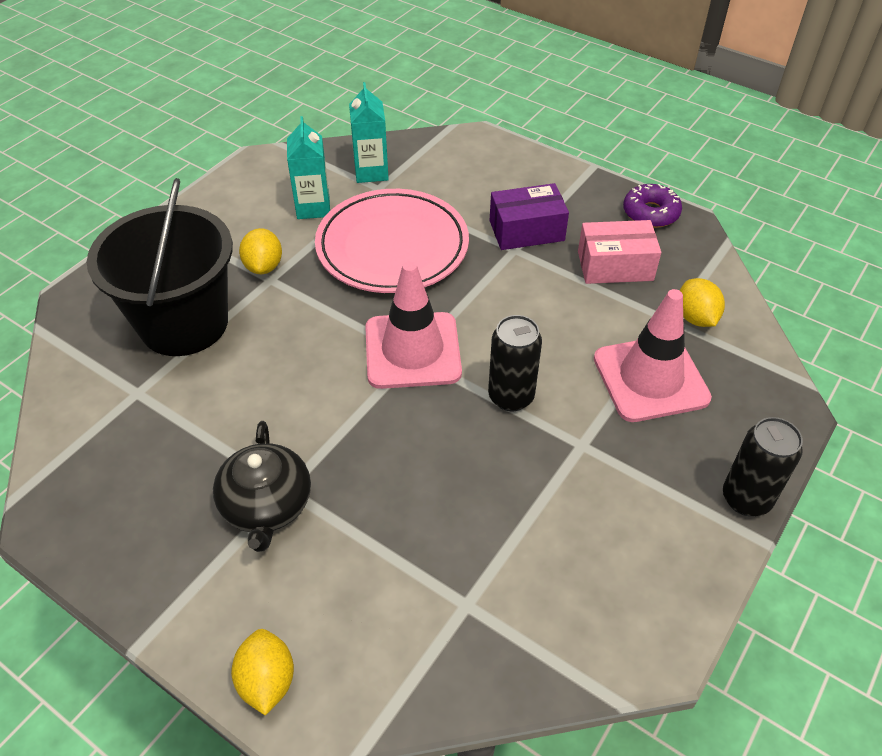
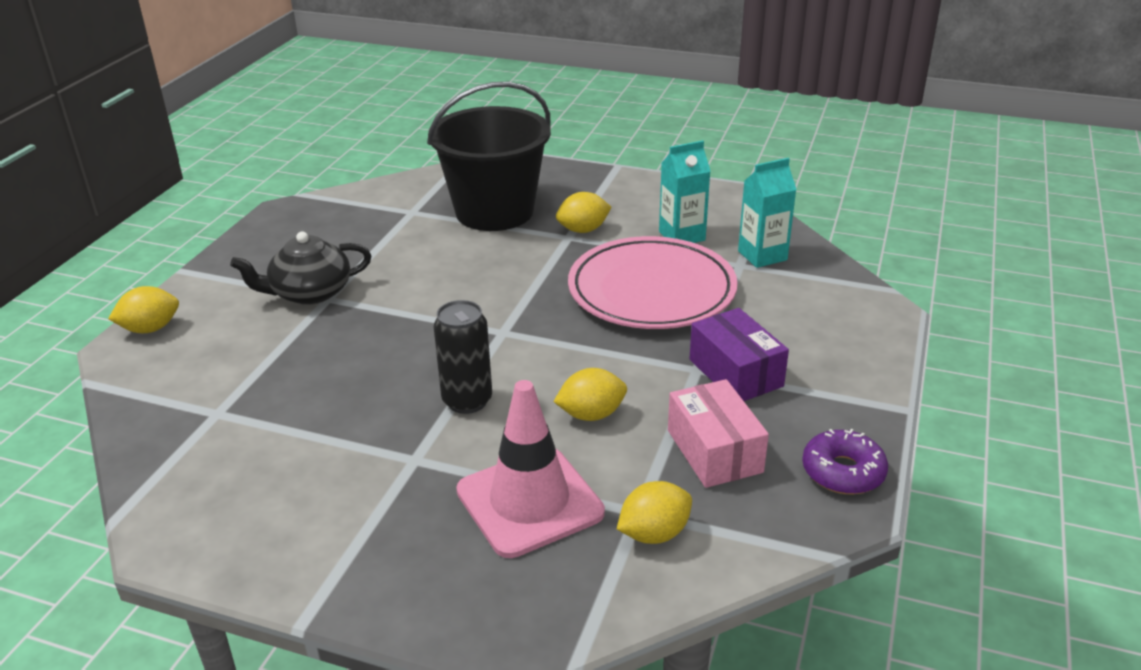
camera: 75 degrees right, 15 degrees down
pink traffic cone [365,261,462,389] -> none
black can [723,417,803,516] -> none
none -> yellow lemon [553,368,627,421]

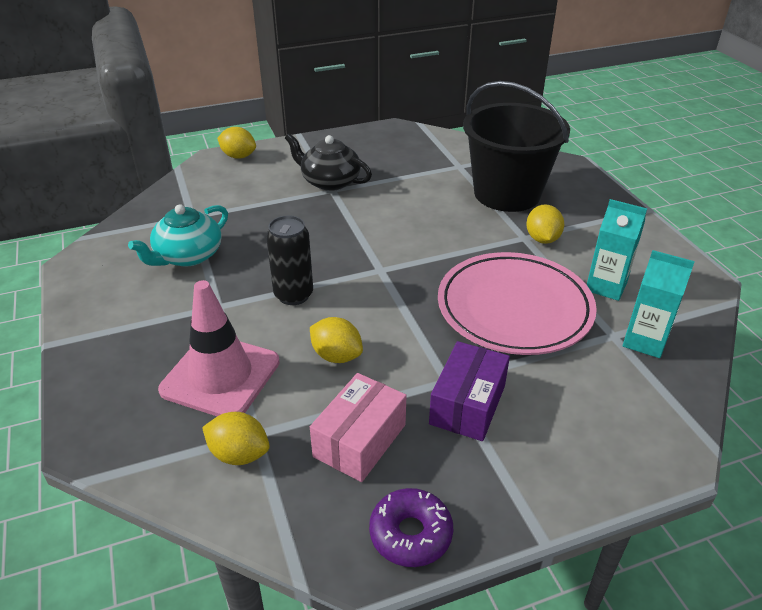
camera: 50 degrees right, 5 degrees up
yellow lemon [556,192,612,233] -> yellow lemon turned 60 degrees clockwise [526,204,564,244]
none -> turquoise teapot [128,204,228,267]

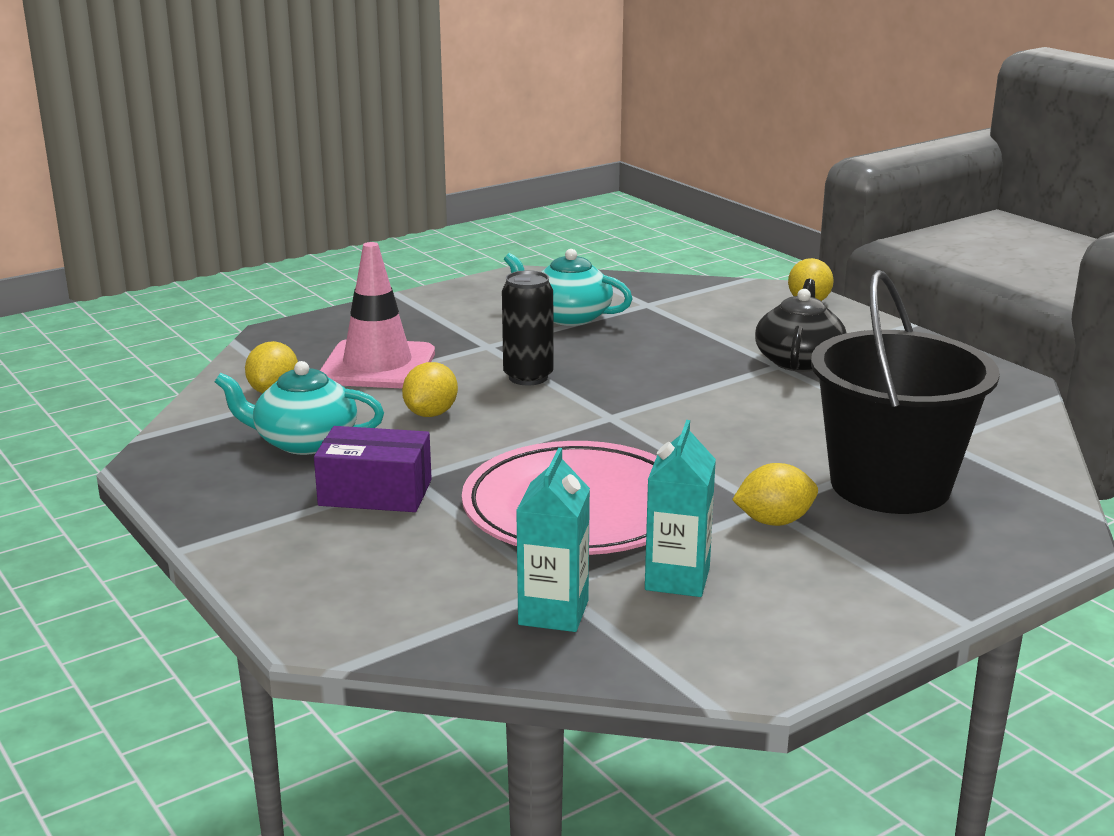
camera: 75 degrees right, 15 degrees down
pink box [310,373,407,482] -> turquoise teapot [215,361,384,455]
purple donut [369,488,453,567] -> none

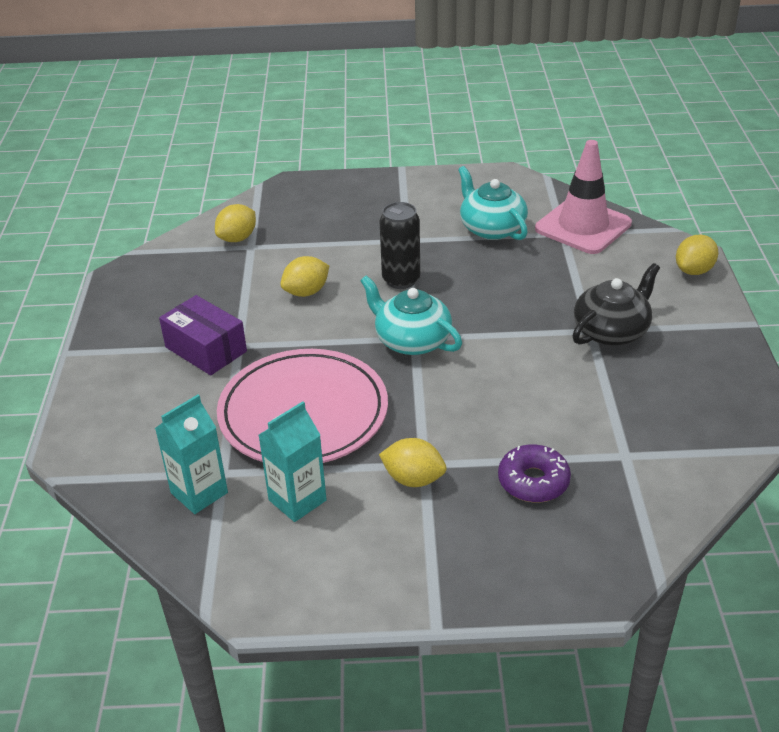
camera: 35 degrees right, 15 degrees up
turquoise teapot [215,361,384,455] -> turquoise teapot moved to [360,275,462,355]
pink traffic cone [320,242,435,388] -> pink traffic cone moved to [535,140,632,254]
black bucket [811,270,1000,514] -> purple donut [498,444,571,503]

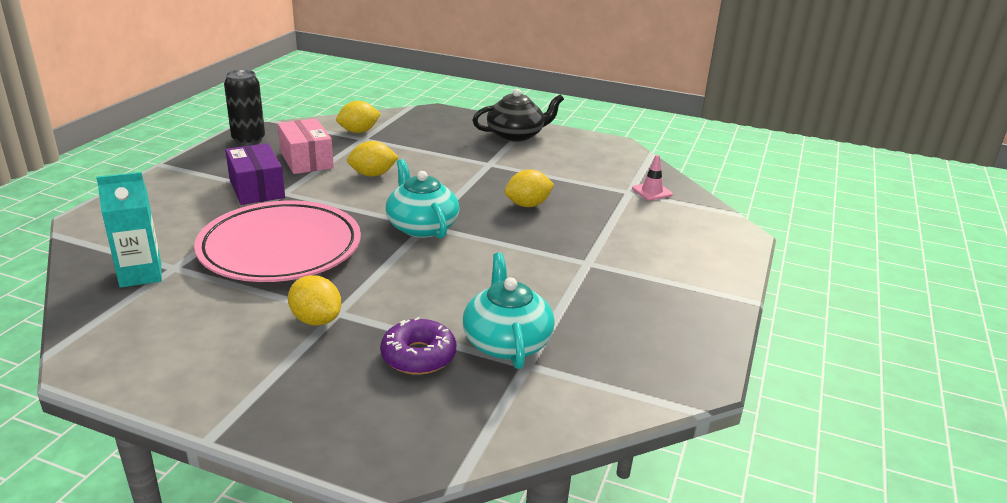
camera: 20 degrees right, 10 degrees down
turquoise carton [259,401,327,522] -> none
black can [380,202,420,289] -> black can moved to [224,70,265,146]
turquoise teapot [458,166,528,240] -> turquoise teapot moved to [463,253,555,369]
pink traffic cone [535,140,632,254] -> pink traffic cone [632,155,673,201], size x0.43
black teapot [572,263,660,346] -> black teapot moved to [472,89,564,142]
yellow lemon [676,235,718,275] -> yellow lemon moved to [505,170,554,207]
none -> pink box [278,118,334,174]

